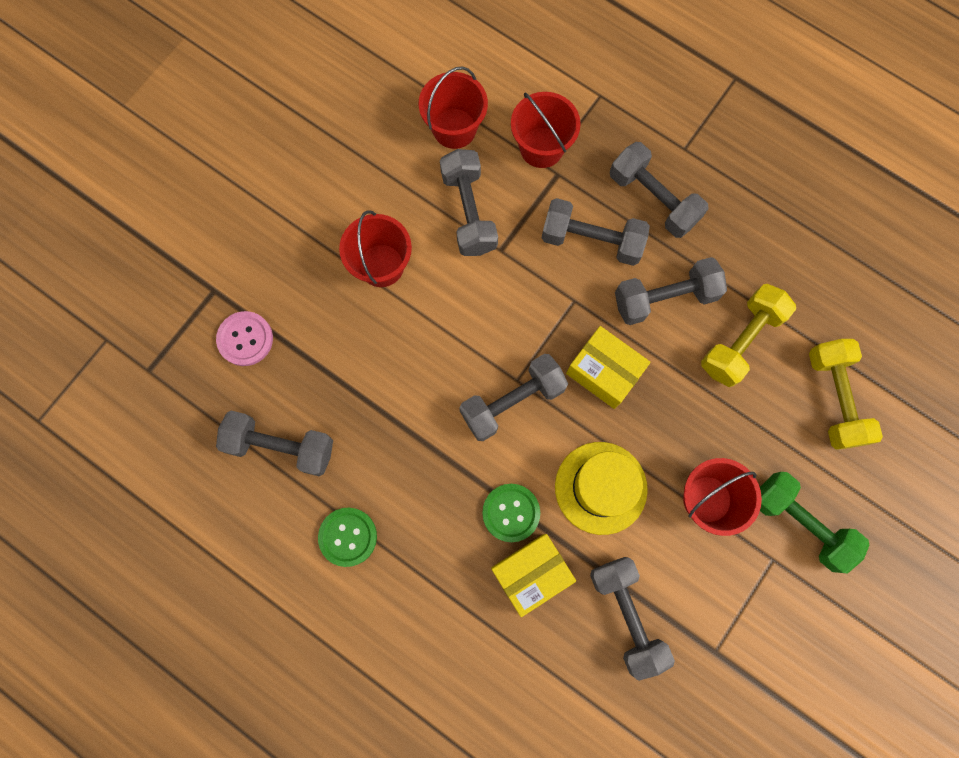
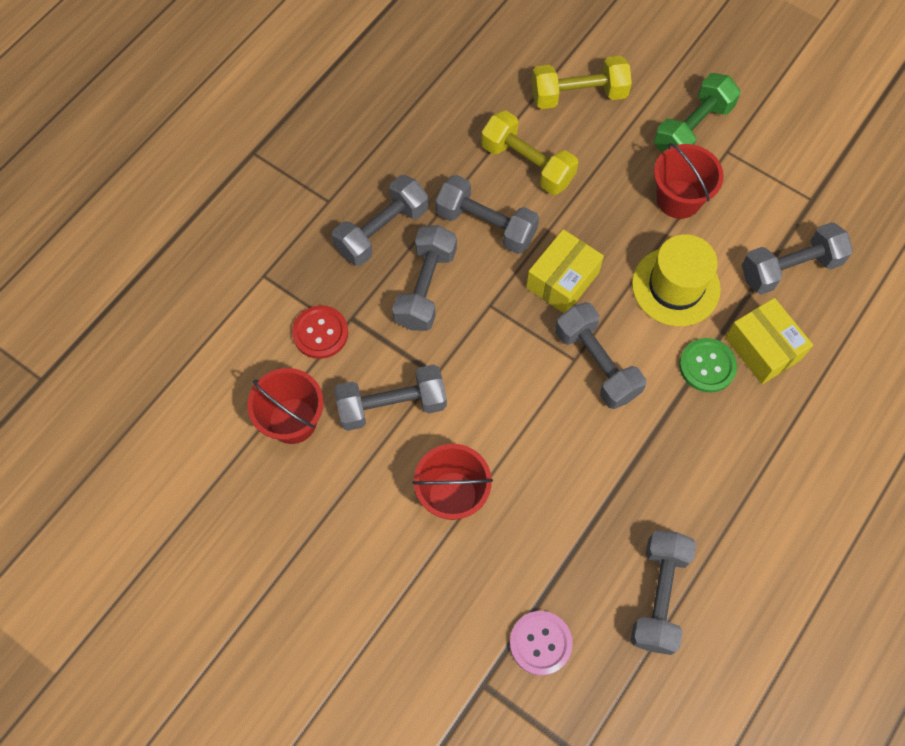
camera: 90 degrees left, 10 degrees down
green button [318,508,377,567] -> none
red bucket [511,92,581,168] -> red button [292,305,348,359]
grey dumbbell [615,257,727,325] -> grey dumbbell turned 45 degrees counterclockwise [436,175,539,254]

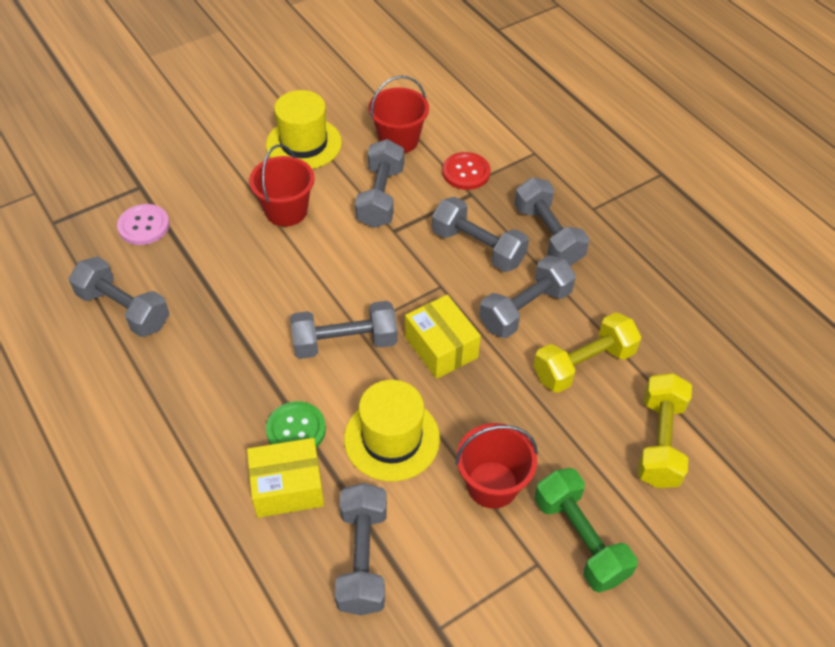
camera: 110 degrees right, 15 degrees down
none -> yellow hat [266,90,342,169]

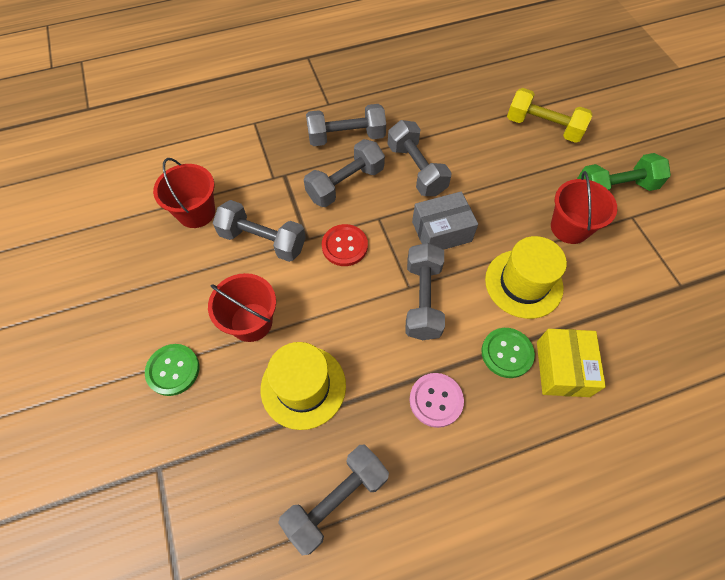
camera: 75 degrees left, 10 degrees up
pink button [117,204,170,245] -> pink button moved to [409,373,464,428]
yellow hat [266,90,342,169] -> yellow hat moved to [261,342,346,430]
grey dumbbell [335,483,387,615] -> none
yellow box [405,295,481,379] -> grey box [412,191,478,250]
red button [442,152,490,190] -> red button moved to [322,224,368,266]
yellow dumbbell [534,312,642,393] -> none
none -> green button [145,344,199,396]

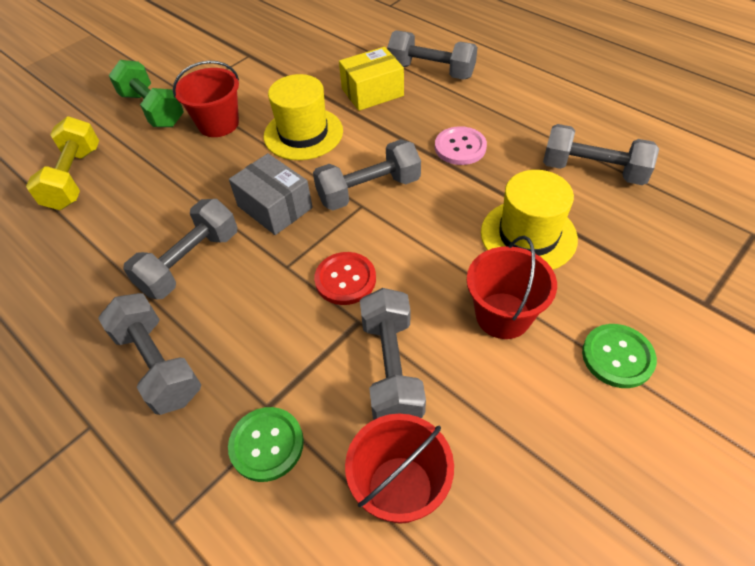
camera: 115 degrees left, 10 degrees down
grey dumbbell [304,139,385,207] -> grey dumbbell moved to [387,30,477,80]
green button [481,328,535,378] -> green button moved to [228,407,304,482]

